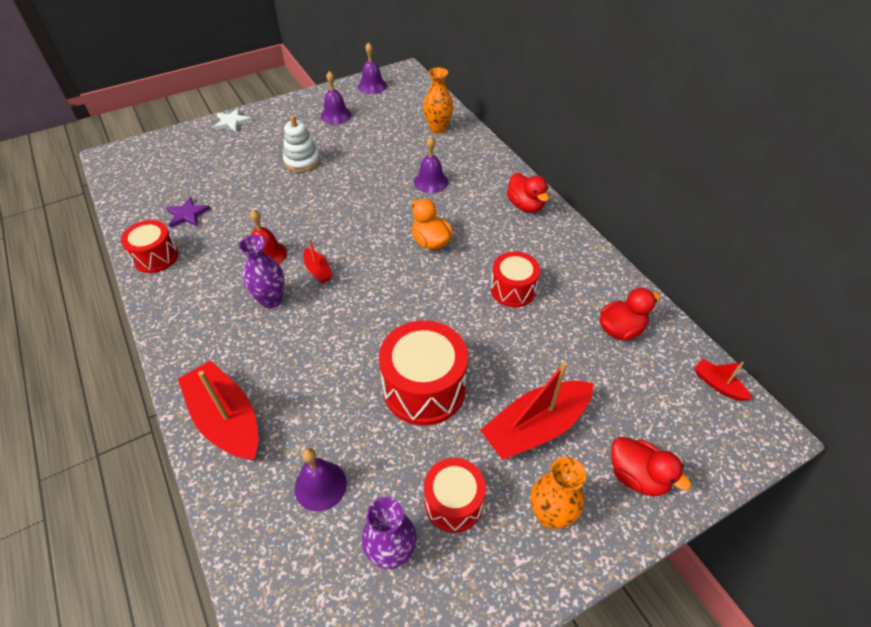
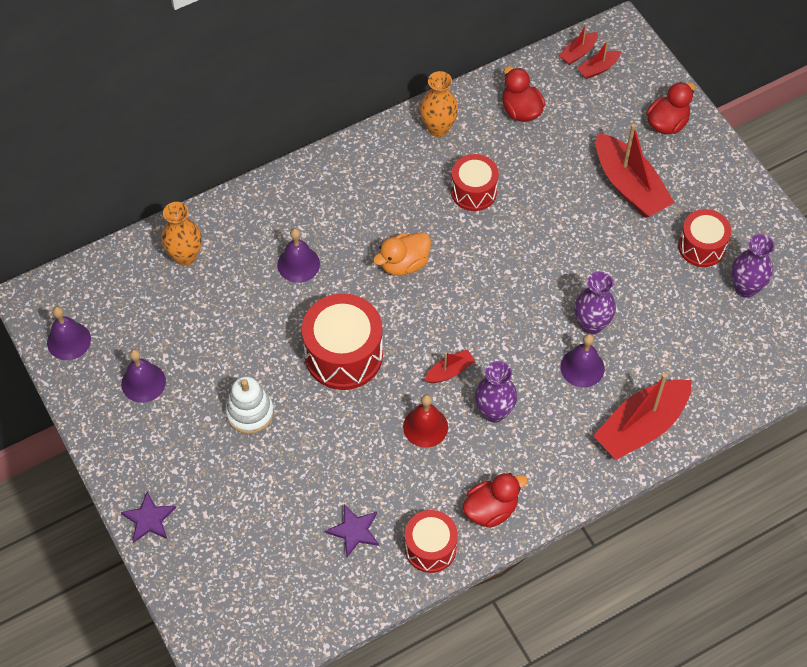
camera: 90 degrees left, 10 degrees up
white star [214,108,252,132] -> purple star [121,491,176,543]
purple bell [294,448,347,511] -> purple bell moved to [560,334,605,387]
red drum [379,320,468,426] -> red drum moved to [302,293,383,390]
red duck [507,173,549,213] -> red duck moved to [463,473,528,528]
orange vase [531,457,586,529] -> orange vase moved to [420,71,458,137]
none -> purple vase [575,272,616,335]
none -> red boat [577,40,621,79]

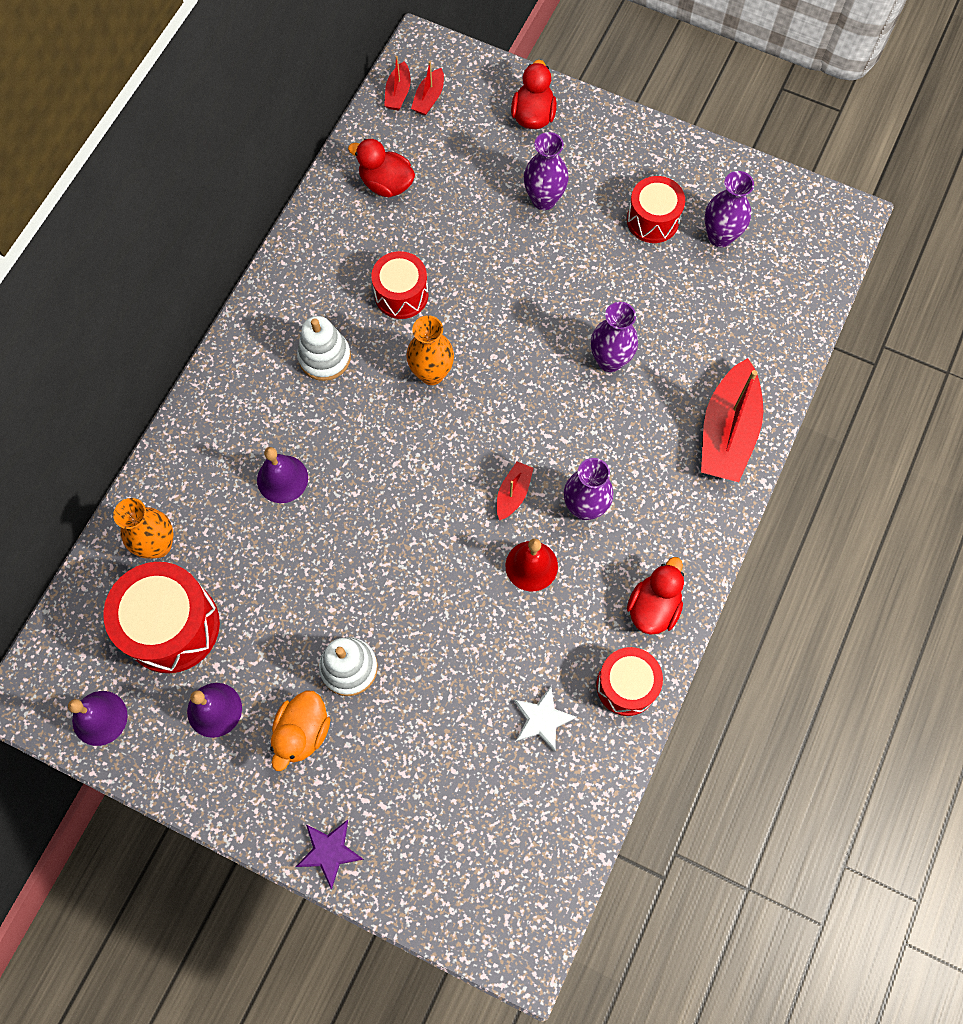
camera: 35 degrees left, 10 degrees up
red drum [302,293,383,390] -> red drum moved to [103,562,220,673]
purple star [325,504,379,557] -> white star [514,686,577,751]
orange duck [373,232,431,276] -> orange duck moved to [271,690,331,771]
orange vase [420,71,458,137] -> orange vase moved to [406,315,454,385]
purple bell [560,334,605,387] -> none
red boat [596,124,675,218] -> purple vase [524,132,569,210]
none -> white stacking toy [297,316,351,381]

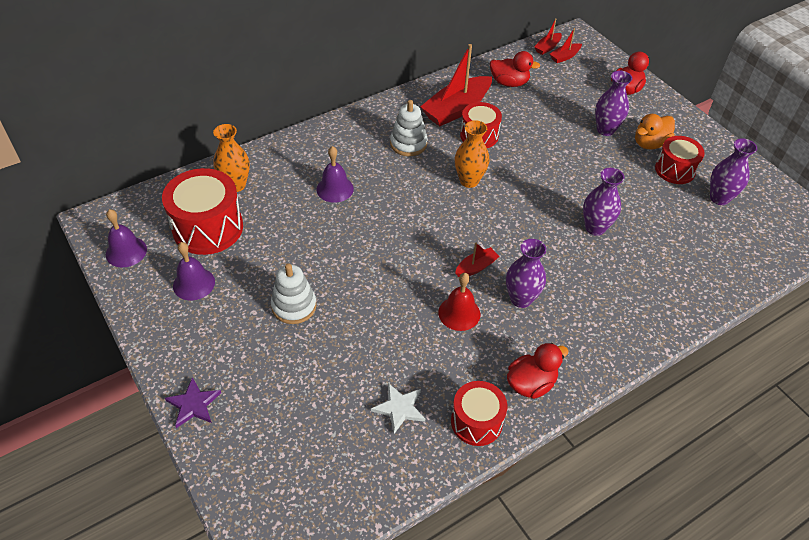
camera: 30 degrees right, 20 degrees down
orange duck [271,690,331,771] -> orange duck moved to [635,114,675,149]
red duck [348,139,415,197] -> red duck turned 135 degrees clockwise [490,51,540,87]
red boat [701,358,763,482] -> red boat moved to [420,44,492,126]

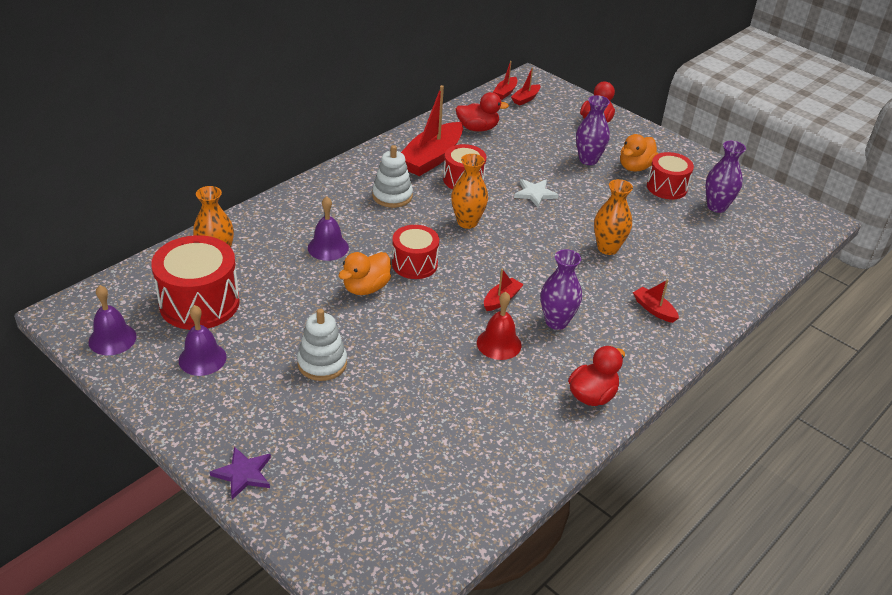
camera: 15 degrees left, 10 degrees down
white star [371,383,425,434] -> white star moved to [514,179,559,207]
red drum [451,381,507,446] -> red drum moved to [392,225,439,279]
purple vase [583,168,625,236] -> orange vase [594,179,633,255]
none -> orange duck [339,252,391,295]
none -> red boat [633,279,679,323]

